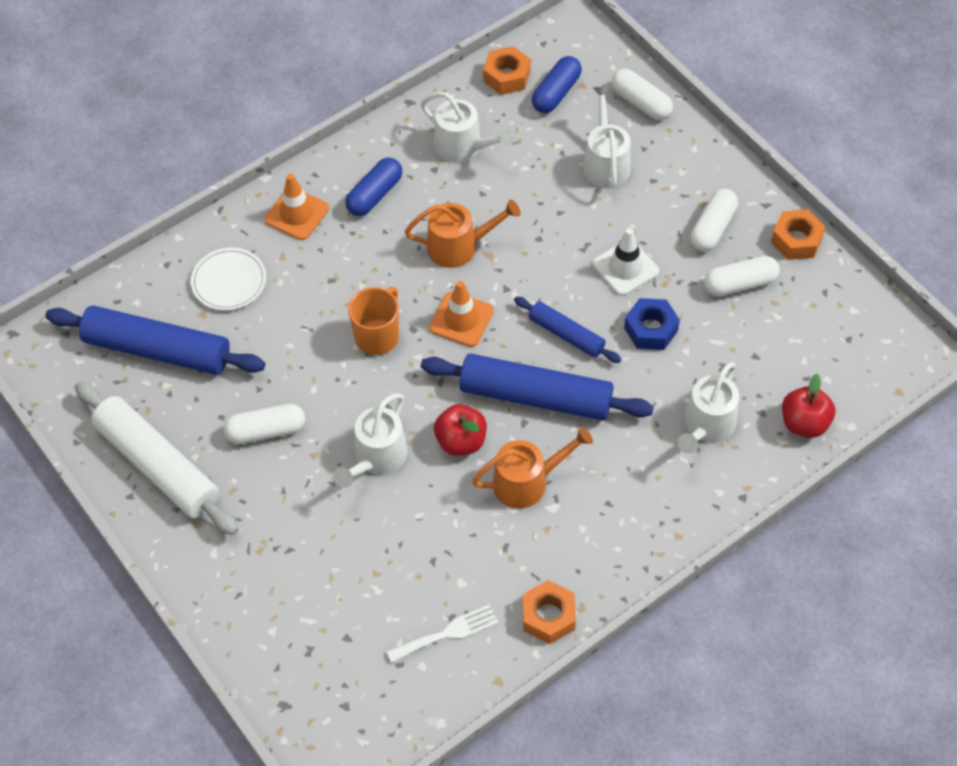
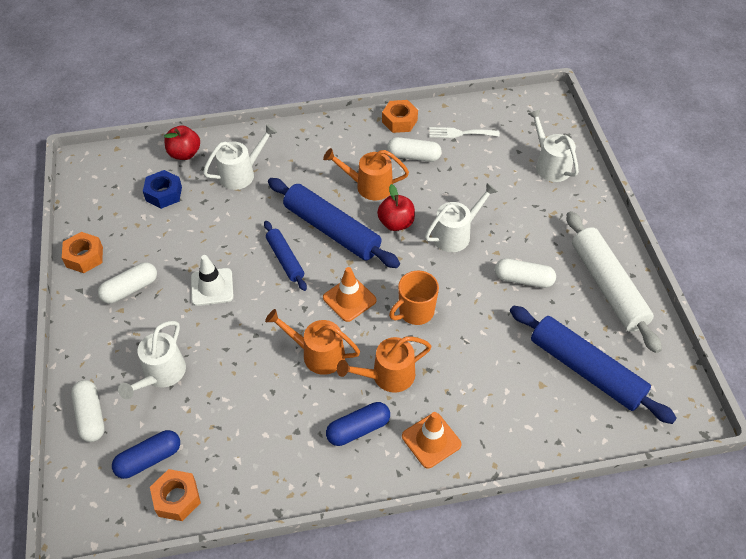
camera: 155 degrees left, 5 degrees down
white plate [191,248,266,311] -> none
white watering can [421,92,514,162] -> white watering can moved to [528,109,579,182]
blue nut [624,298,680,350] -> blue nut moved to [143,170,182,209]
white capsule [704,256,780,296] -> white capsule moved to [387,137,442,162]
none -> orange watering can [337,337,431,393]

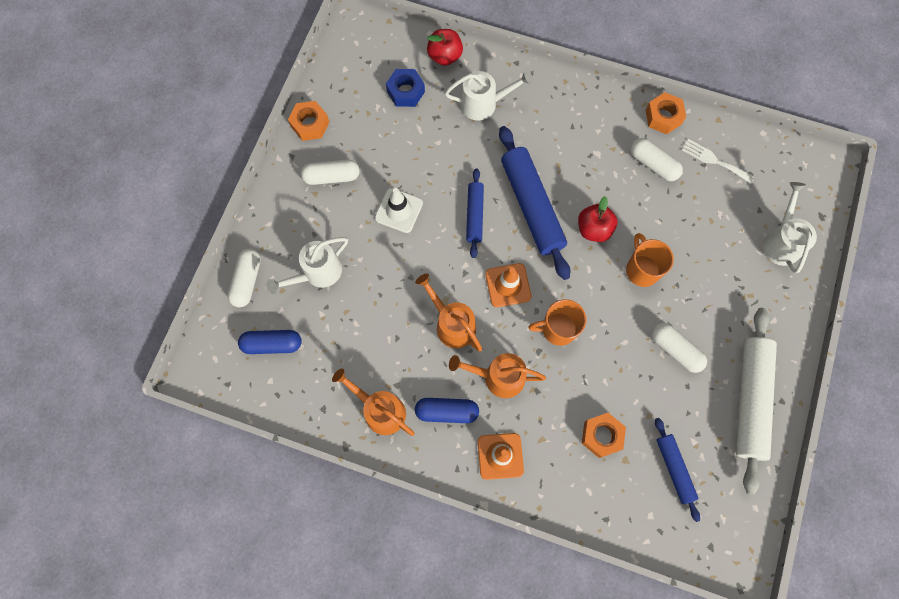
camera: 30 degrees right, 20 degrees up
orange nut [150,469,201,521] -> orange nut moved to [582,413,626,458]
orange watering can [323,148,409,200] -> orange watering can moved to [332,368,415,436]
white watering can [425,183,498,252] -> orange mug [626,233,674,287]
blue rolling pin [510,306,677,424] -> blue rolling pin [655,418,700,522], size x0.55

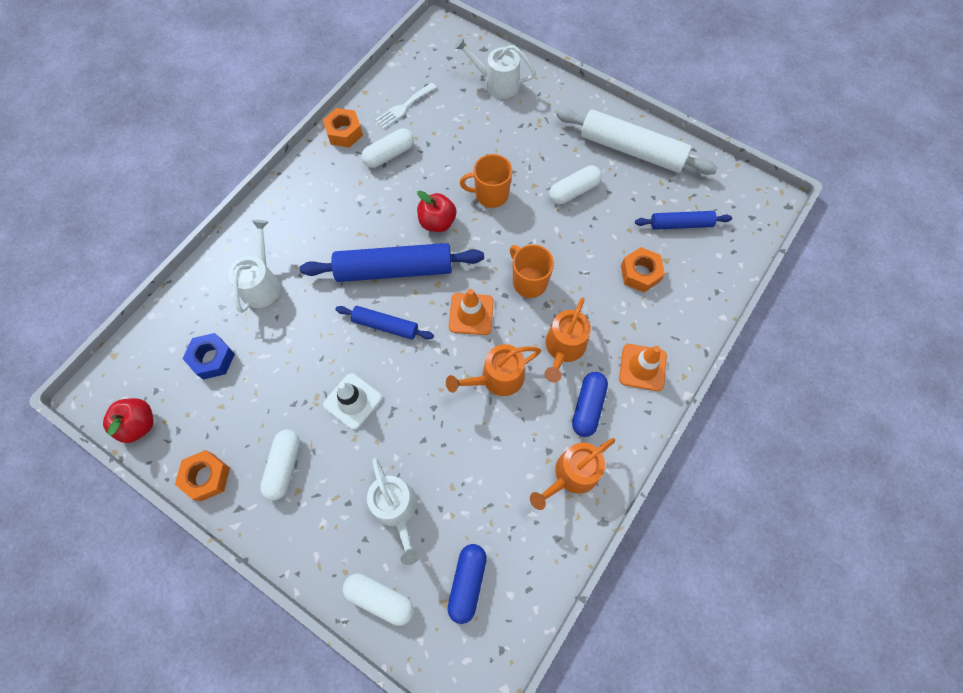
camera: 75 degrees left, 5 degrees down
red apple [427,29,463,66] -> red apple moved to [103,398,154,443]
orange mug [529,299,586,346] -> orange mug turned 135 degrees clockwise [510,244,554,298]

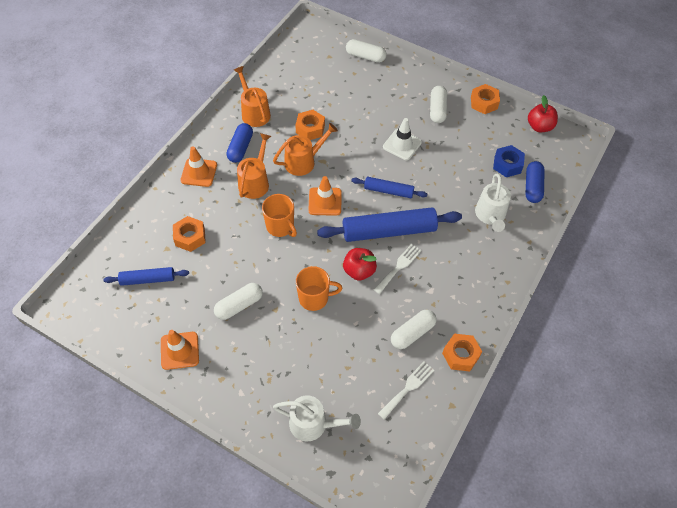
camera: 175 degrees right, 10 degrees down
white watering can [367,458,420,565] -> none
blue capsule [447,544,487,624] -> blue capsule moved to [525,161,545,203]
orange watering can [530,438,615,510] -> orange watering can turned 75 degrees counterclockwise [234,66,271,127]
white rolling pin [556,108,718,175] -> orange traffic cone [161,330,199,370]
none -> orange nut [295,110,325,140]
none -> white fork [374,244,422,294]

